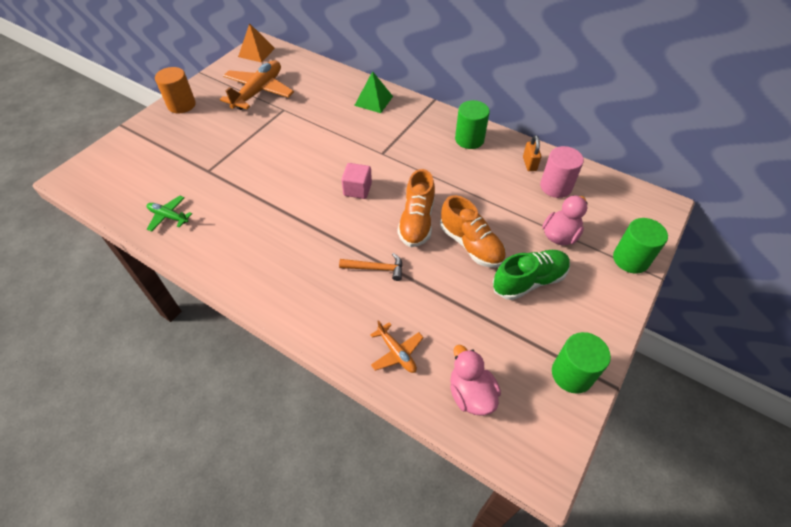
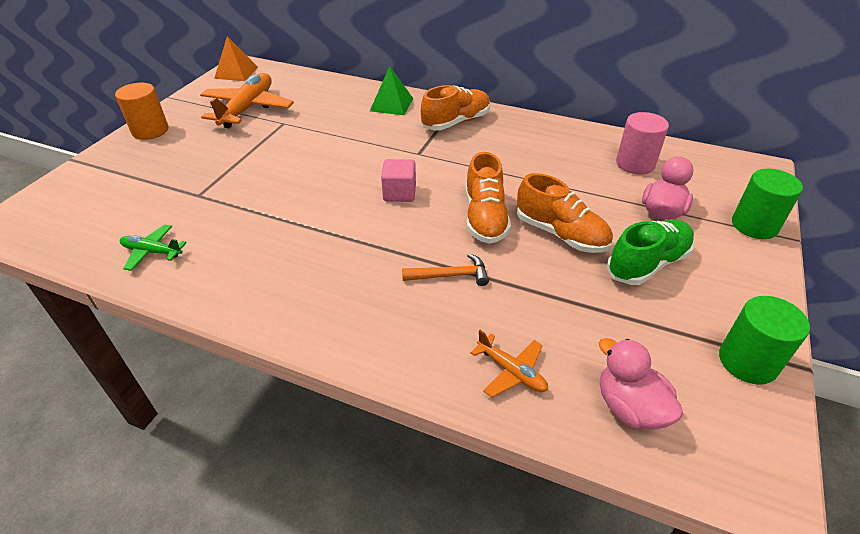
camera: 10 degrees left, 10 degrees down
green cylinder [455,100,490,149] -> none
orange padlock [523,135,541,171] -> none
none -> orange shoe [421,85,490,130]

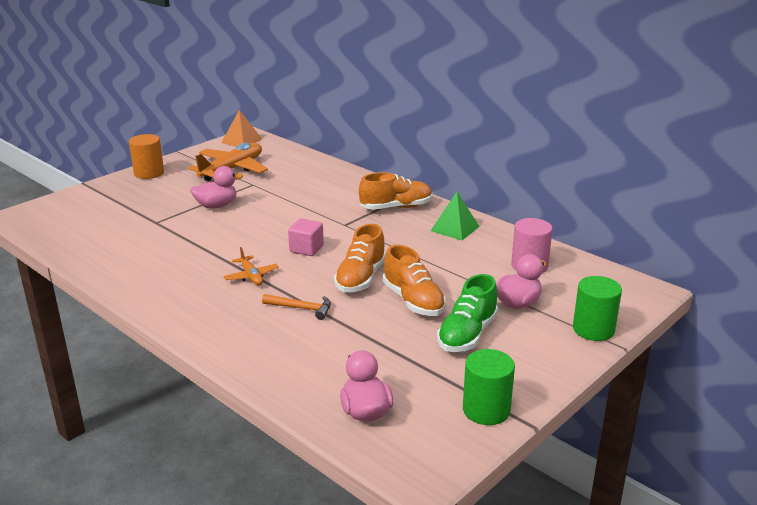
camera: 20 degrees right, 15 degrees down
green plane [120,225,187,271] -> none
green pyramid [370,66,413,115] -> green pyramid moved to [431,192,480,240]
orange plane [470,330,548,398] -> orange plane moved to [223,247,279,285]
green shoe [607,220,695,285] -> green shoe turned 135 degrees clockwise [437,274,498,352]
none -> pink duck [190,166,243,209]

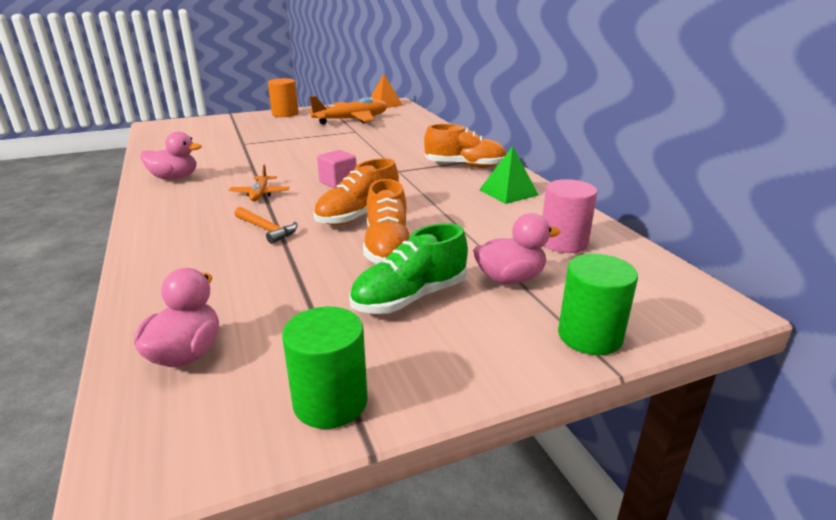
camera: 25 degrees right, 0 degrees up
pink duck [190,166,243,209] -> pink duck moved to [140,132,202,180]

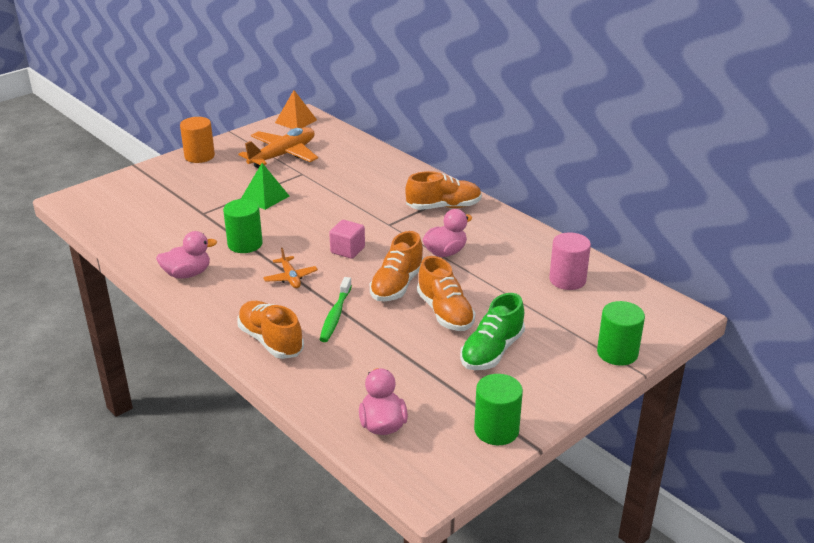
camera: 20 degrees left, 5 degrees up
orange hammer [235,207,297,244] -> green toothbrush [319,277,352,342]
pink duck [473,213,561,284] -> pink duck moved to [422,209,472,257]
green pyramid [479,146,538,204] -> green pyramid moved to [241,163,289,210]
none -> green cylinder [223,199,263,253]
none -> orange shoe [237,301,304,359]

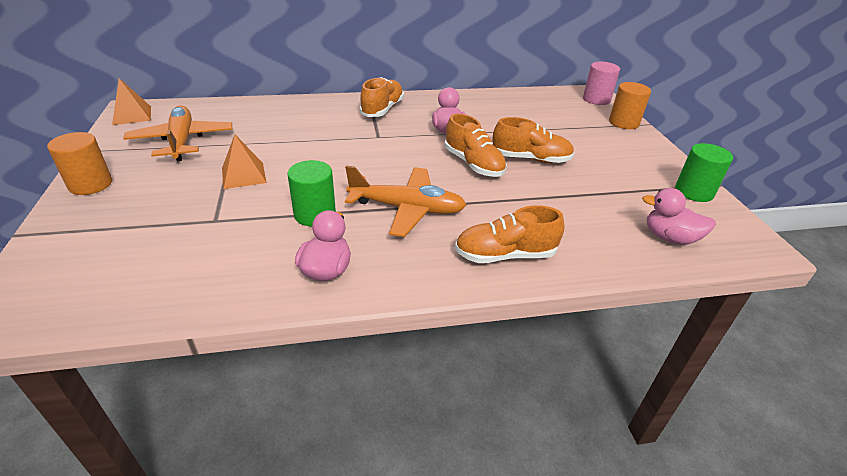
camera: 60 degrees left, 5 degrees up
green pyramid [241,163,289,210] -> orange pyramid [222,135,267,189]
orange plane [263,248,318,288] -> orange plane [345,165,466,237], size x1.96
green toothbrush [319,277,352,342] -> none
pink cube [329,220,365,259] -> none
green shoe [460,293,525,370] -> none
pink cylinder [549,232,591,290] -> pink cylinder moved to [583,62,620,105]
green cylinder [597,301,645,366] -> orange cylinder [609,82,651,129]

